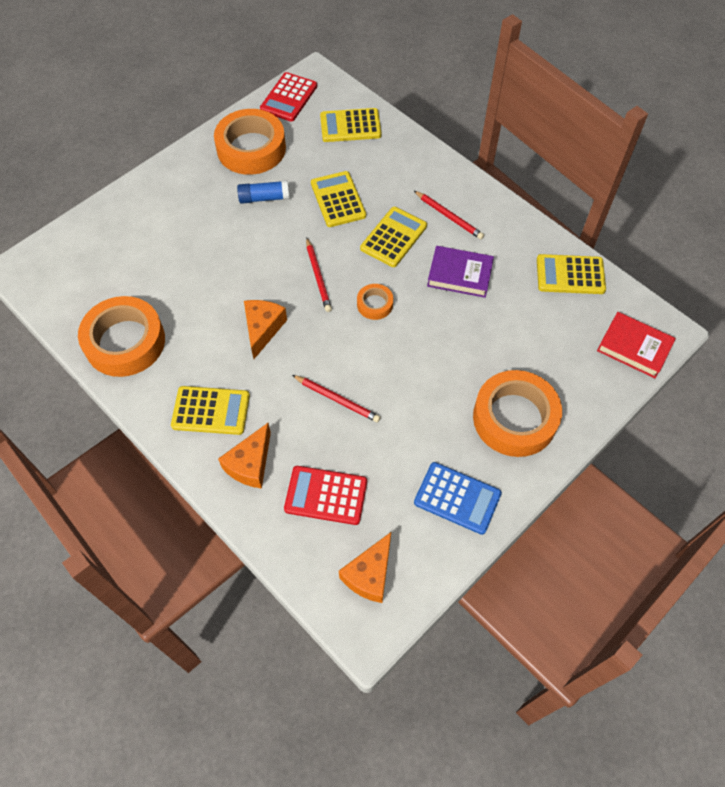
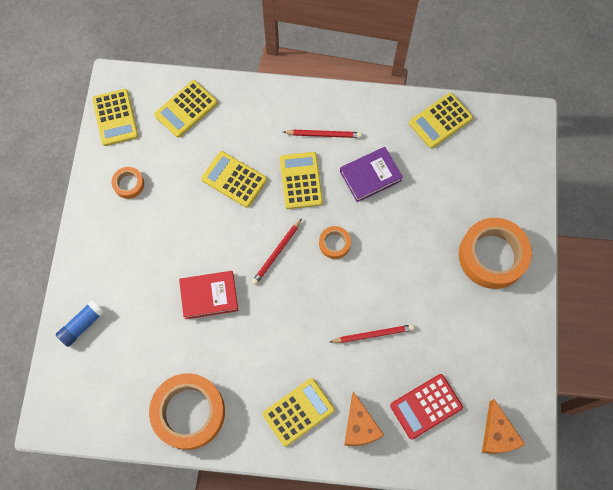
camera: 40 degrees left, 10 degrees up
orange tape [214,109,286,175] -> orange tape [112,167,144,199], size x0.47
blue glue stick [237,180,289,204] -> blue glue stick moved to [56,300,105,347]
orange cheese [244,300,287,359] -> none
red calculator [260,72,317,122] -> yellow calculator [92,89,138,146]
red pencil [306,238,332,312] -> red pencil turned 90 degrees clockwise [252,218,302,285]
blue calculator [414,462,502,535] -> none
red book [597,312,676,378] -> red book moved to [179,271,238,319]

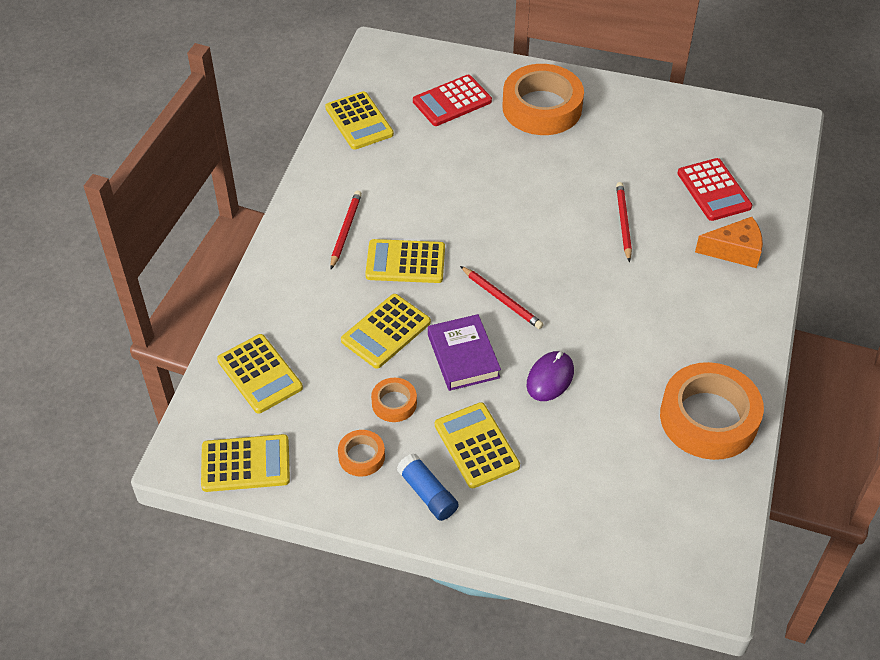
camera: 80 degrees left, 20 degrees down
blue glue stick [56,300,105,347] -> blue glue stick moved to [397,454,459,521]
red book [179,271,238,319] -> purple mouse [527,351,574,401]
yellow calculator [263,378,335,447] -> yellow calculator moved to [435,402,520,488]
orange tape [319,226,351,259] -> orange tape moved to [371,378,417,422]
purple book [340,147,403,202] -> purple book moved to [428,314,501,391]
orange cheese [482,399,525,454] -> none
none -> red calculator [413,75,492,126]

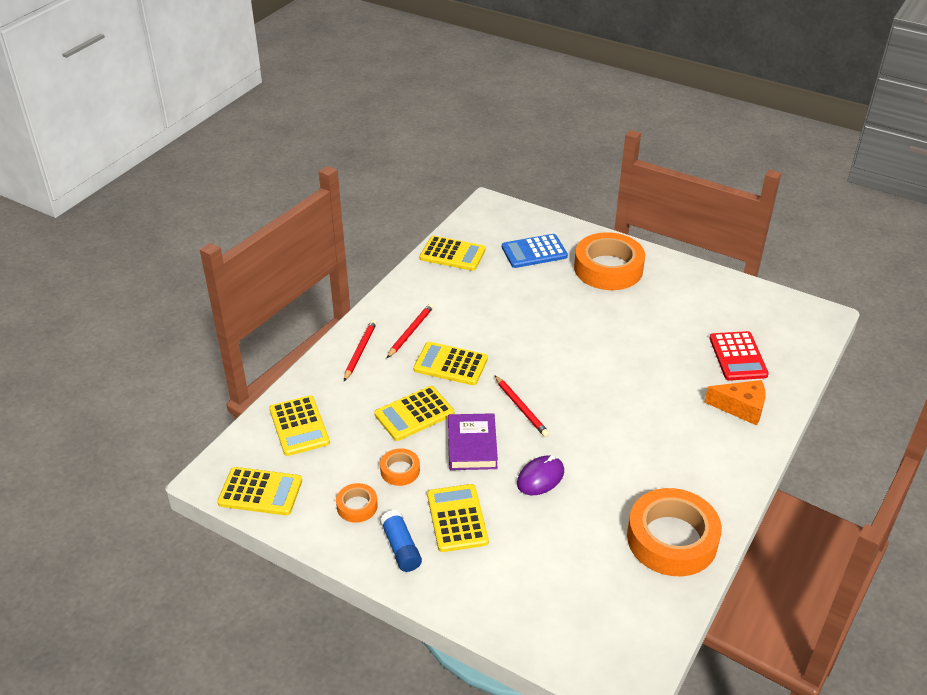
camera: 15 degrees right, 10 degrees down
yellow calculator [325,91,394,150] -> yellow calculator turned 60 degrees counterclockwise [420,236,486,271]
red calculator [413,75,492,126] -> blue calculator [502,234,568,268]
red pencil [616,182,632,262] -> red pencil moved to [344,320,377,381]

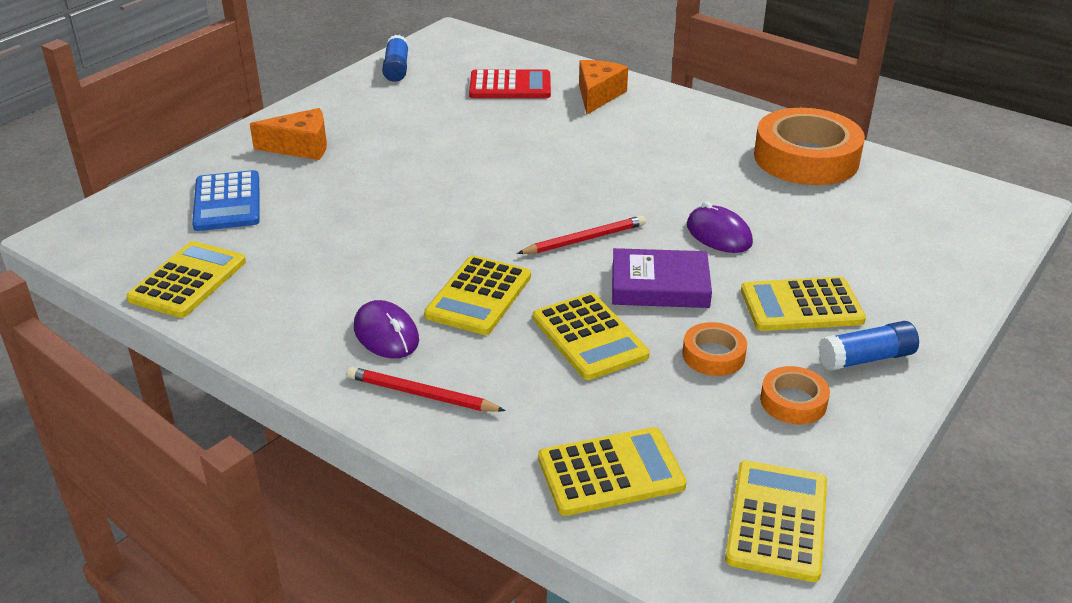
camera: 85 degrees left, 5 degrees down
red pencil [387,303,434,358] -> purple mouse [354,300,419,358]
orange tape [574,232,645,290] -> orange cheese [250,108,327,160]
none -> blue glue stick [382,35,409,82]

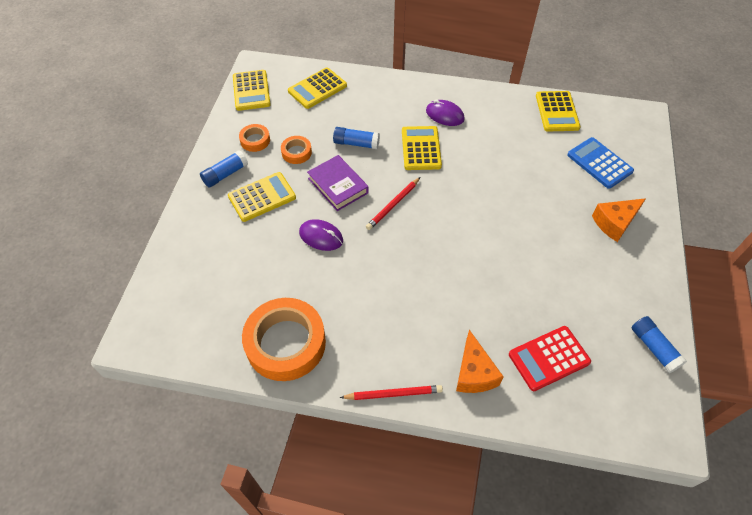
camera: 155 degrees right, 20 degrees up
red pencil [347,367,506,412] -> red pencil moved to [340,385,443,400]
yellow calculator [533,292,650,380] -> blue glue stick [333,127,380,149]
purple book [612,248,712,308] -> purple book turned 75 degrees clockwise [307,155,369,211]

